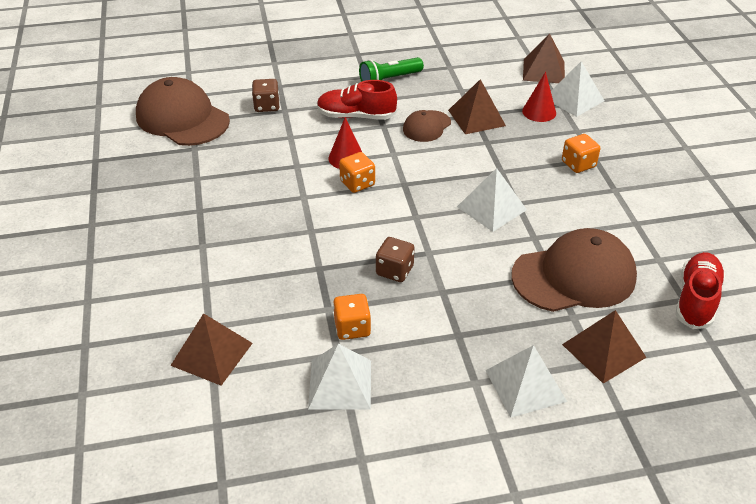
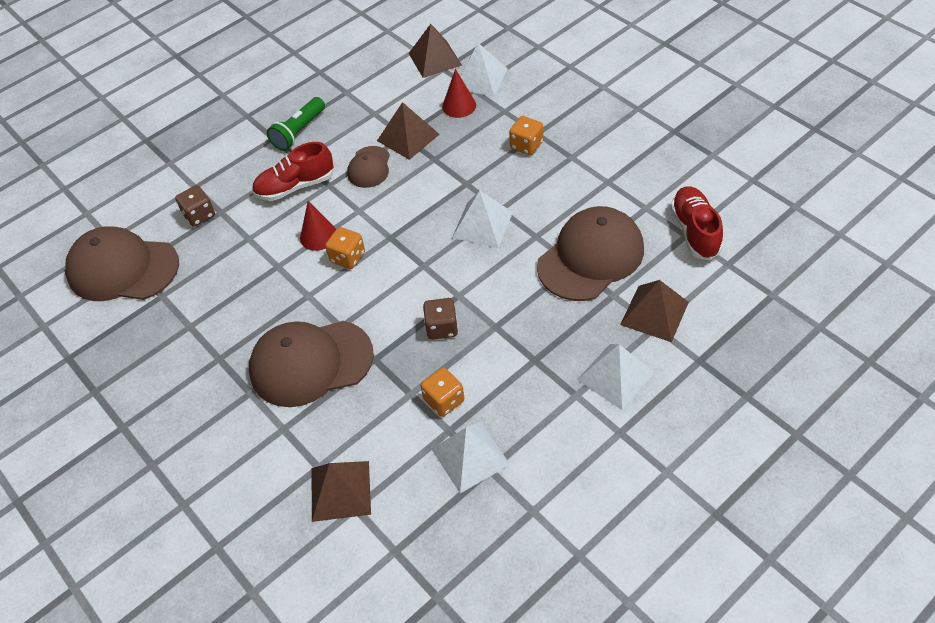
camera: 25 degrees left, 10 degrees up
none -> brown cap [249,321,374,407]

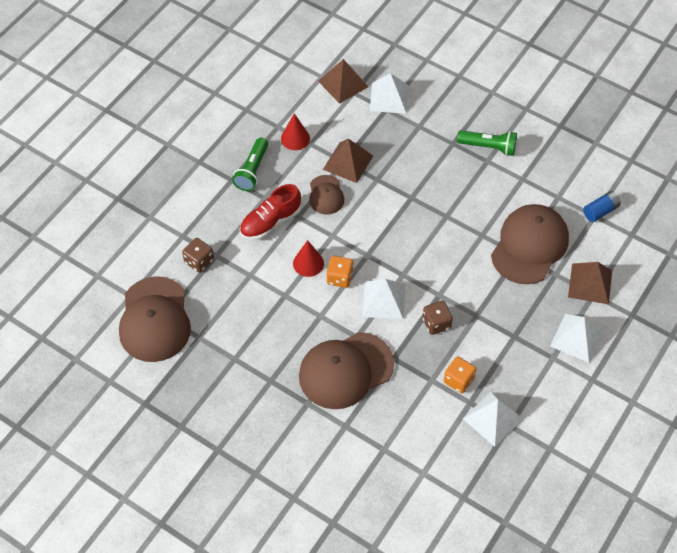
camera: 20 degrees left, 5 degrees up
brown cap [65,226,179,301] -> brown cap turned 90 degrees counterclockwise [119,276,191,362]
brown pyramid [312,461,371,522] -> none
red cone [442,69,476,118] -> red cone moved to [281,113,310,150]
white pyramid [452,190,513,248] -> white pyramid moved to [363,279,405,319]
orange dice [509,116,543,155] -> none
red shoe [670,186,723,260] -> blue battery [583,191,621,222]
none -> green flashlight [457,130,517,156]

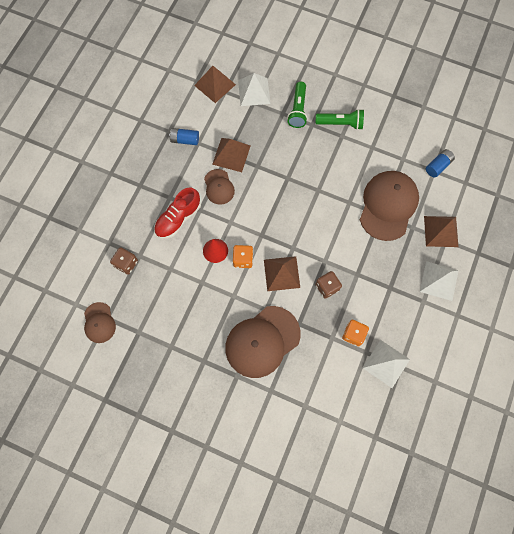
camera: 10 degrees left, 15 degrees up
brown cap [119,276,191,362] -> brown cap [84,302,116,343], size x0.52
green flashlight [232,138,268,191] -> green flashlight moved to [287,82,308,128]
red cone [281,113,310,150] -> blue battery [169,128,199,145]
white pyramid [363,279,405,319] -> brown pyramid [264,256,300,291]

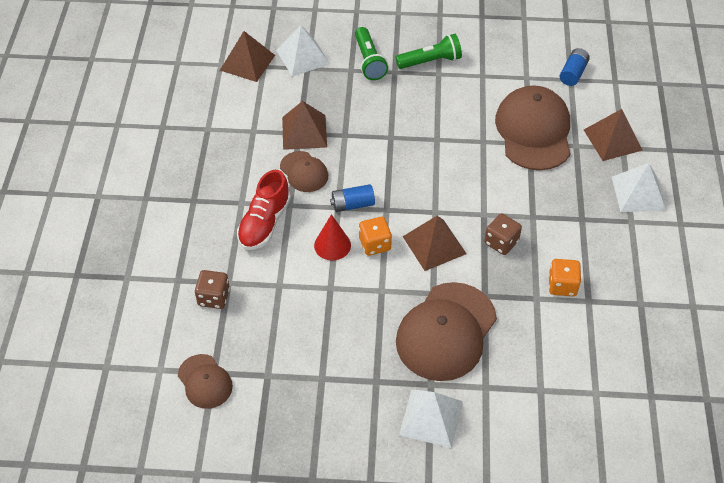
camera: 20 degrees left, 20 degrees down
blue battery [169,128,199,145] -> blue battery moved to [330,184,375,212]
white pyramid [363,340,410,388] -> white pyramid moved to [399,389,463,448]

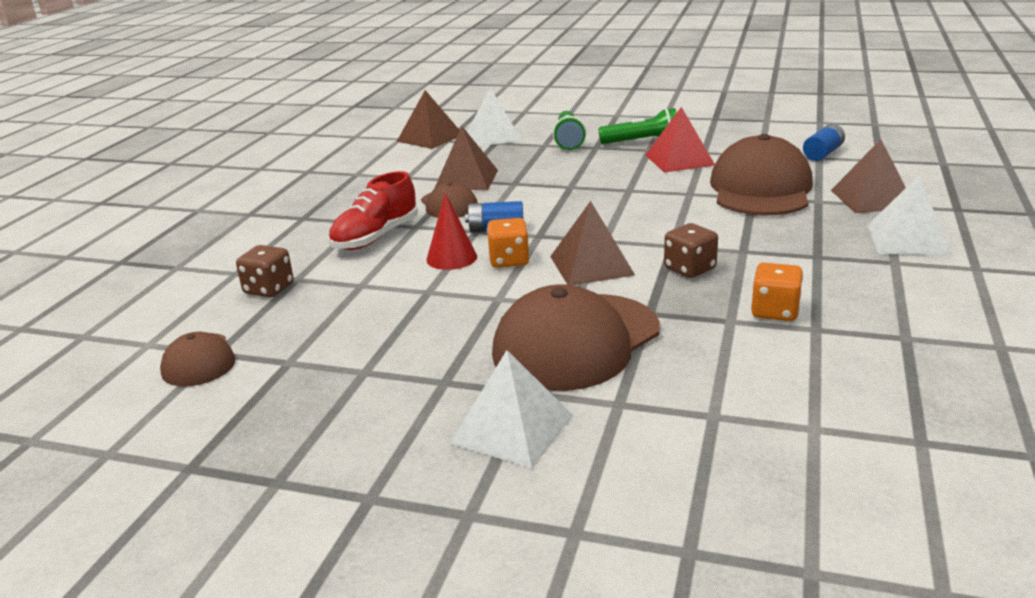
camera: 15 degrees right, 25 degrees down
none -> red pyramid [645,107,715,173]

